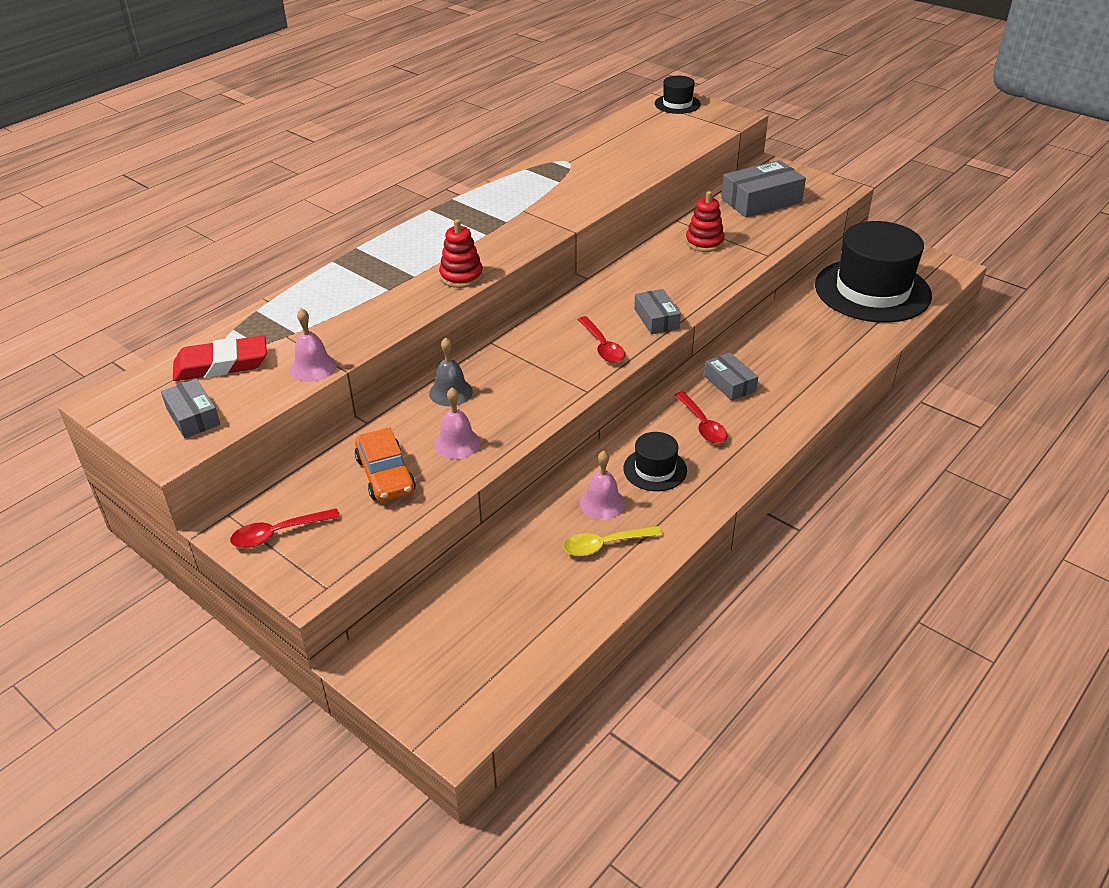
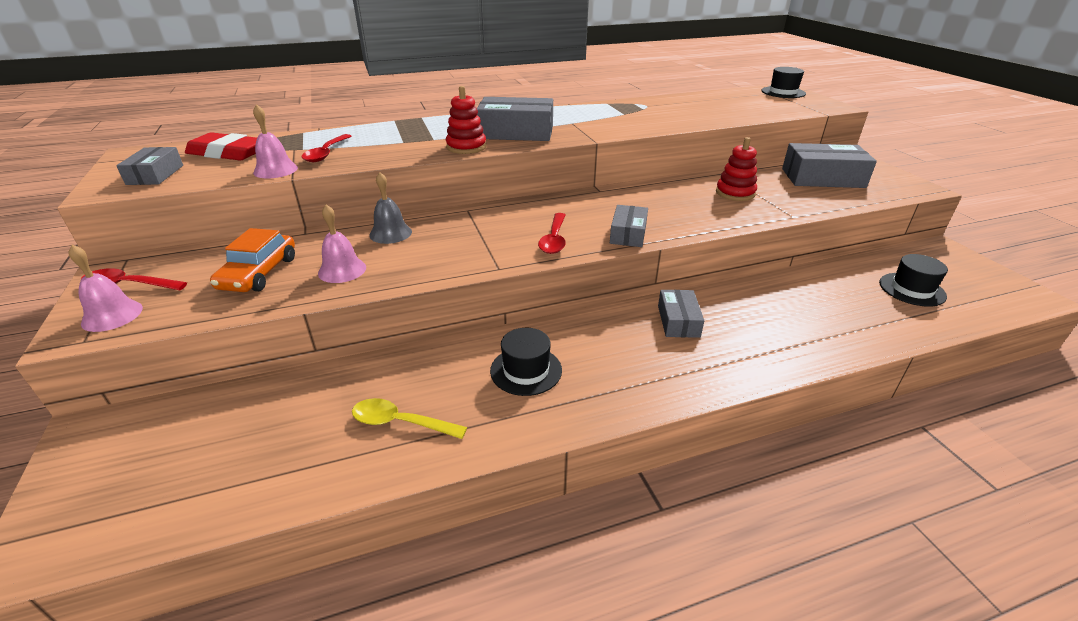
camera: 30 degrees right, 5 degrees down
pink bell [580,451,625,520] -> pink bell moved to [68,245,143,332]
red spoon [675,391,728,444] -> red spoon moved to [301,134,352,162]
black hat [815,221,932,323] -> black hat [879,254,948,307], size x0.46
none -> grey box [477,97,553,141]

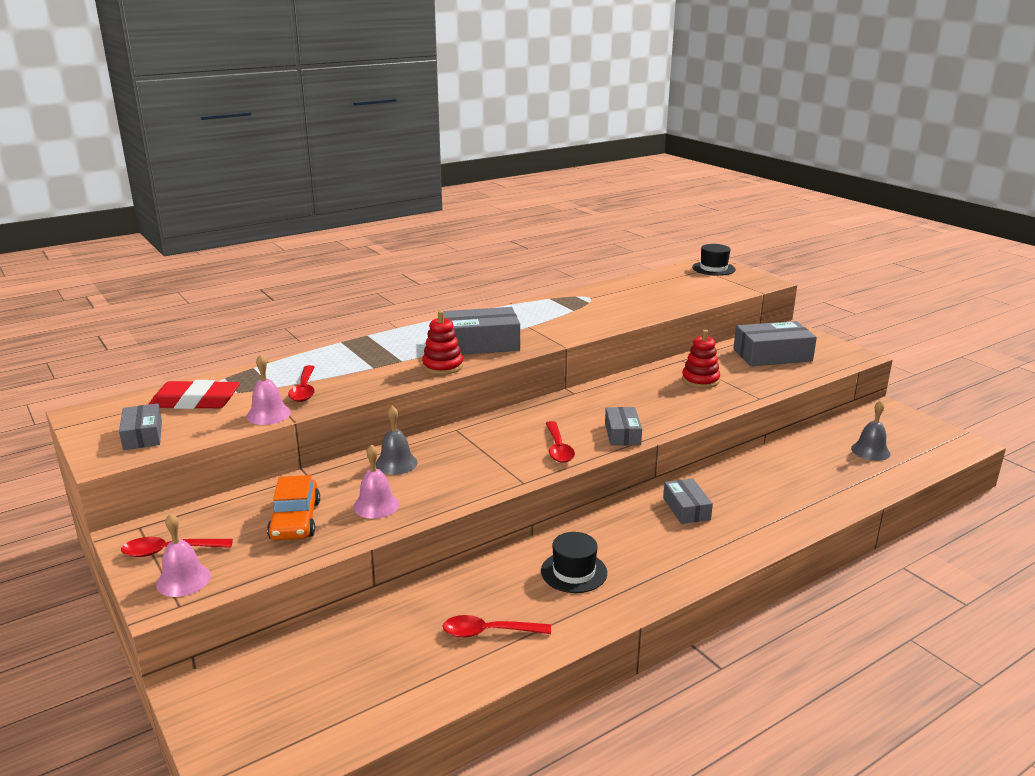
camera: 15 degrees left, 10 degrees down
yellow spoon [352,398,467,439] -> red spoon [443,615,551,638]
black hat [879,254,948,307] -> grey bell [851,400,890,461]

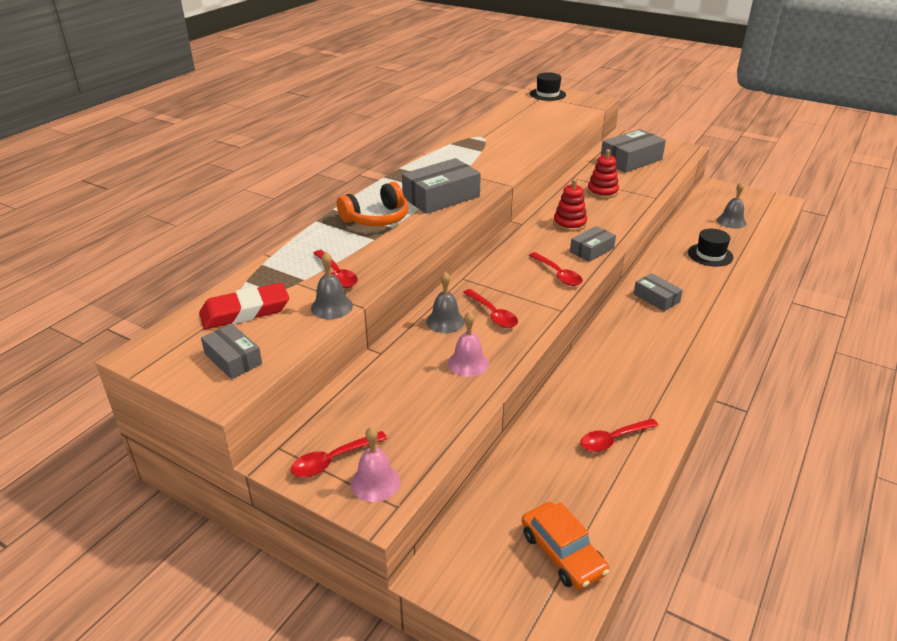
camera: 25 degrees left, 10 degrees up
pink bell [247,354,291,425] -> grey bell [311,252,353,319]
orange car [267,475,320,540] -> orange car moved to [522,502,609,590]
red stacking toy [422,311,463,375] -> red stacking toy moved to [553,179,587,232]
black hat [541,532,607,593] -> black hat moved to [688,229,733,267]
grey box [605,407,642,446] -> grey box turned 75 degrees clockwise [570,226,616,262]
none -> orange headphones [337,182,409,226]
none -> red spoon [463,289,518,328]

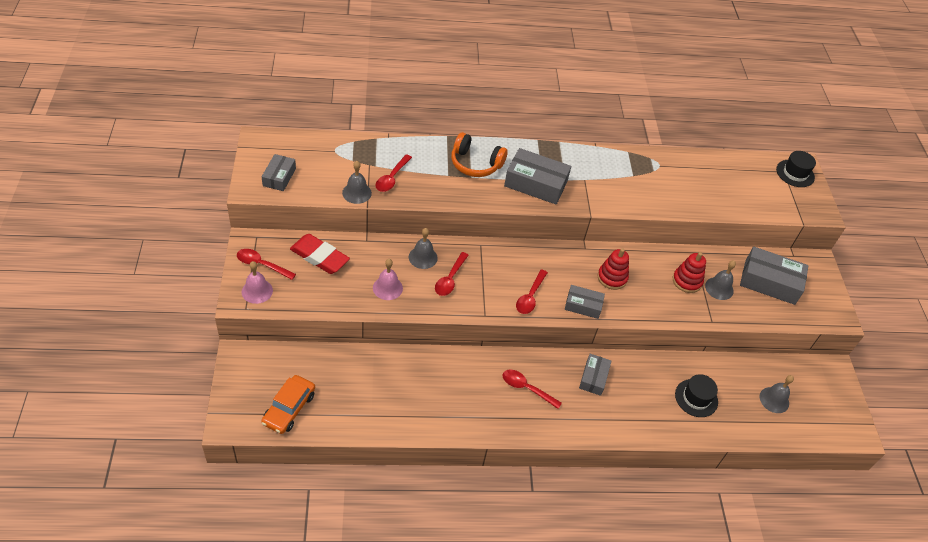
camera: 50 degrees right, 15 degrees up
red eraser [199,283,289,329] -> red eraser moved to [290,234,350,274]
red spoon [580,418,659,452] -> red spoon moved to [503,370,562,409]
none -> grey bell [705,261,736,300]

